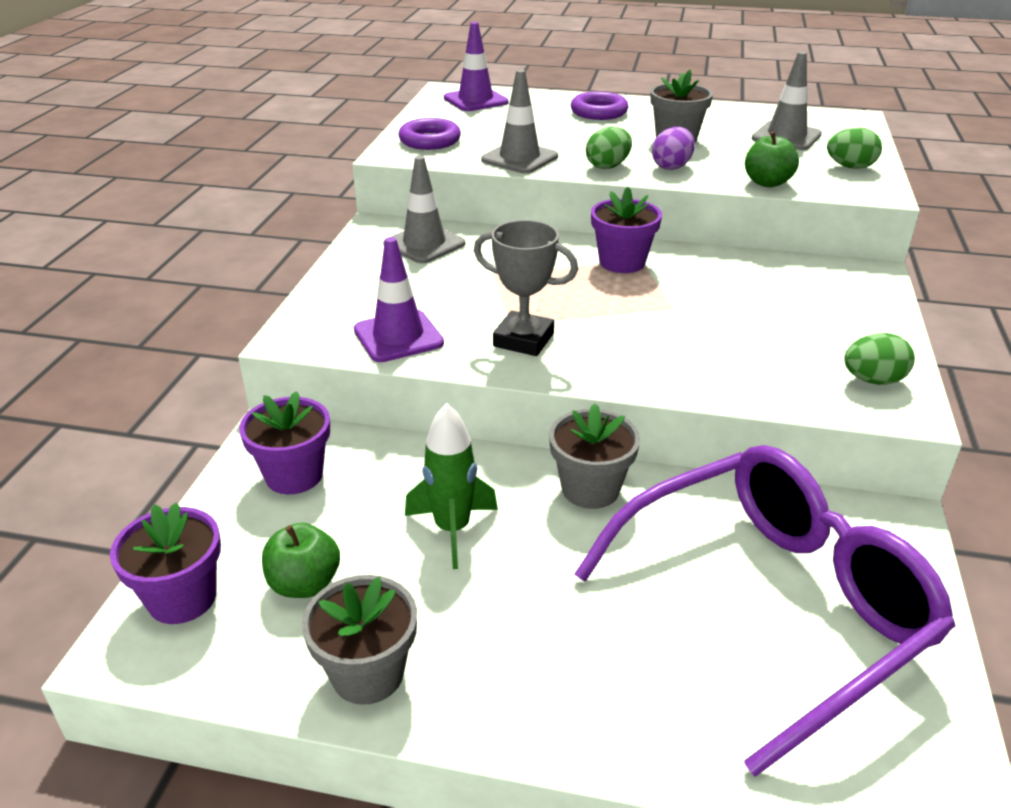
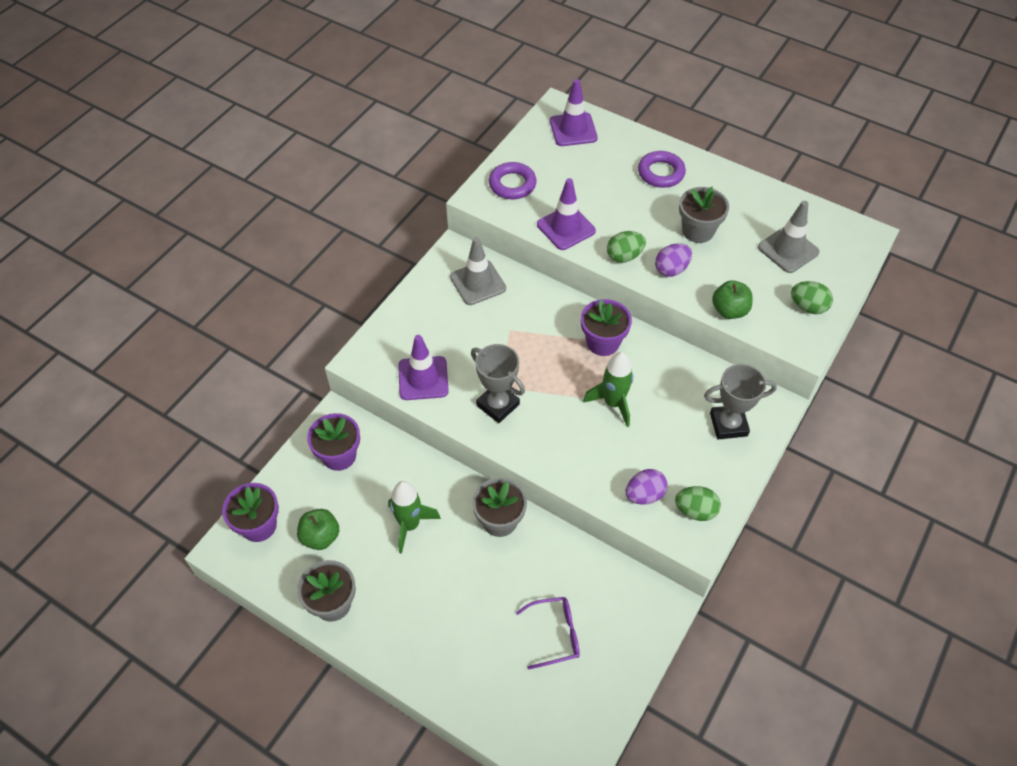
camera: 20 degrees right, 20 degrees up
grey traffic cone [481,70,558,174] -> purple traffic cone [537,178,596,250]
purple glasses [574,445,955,777] -> purple glasses [516,597,580,670], size x0.40
none -> green rocket [583,352,633,427]
none -> purple egg [626,469,668,504]
none -> grey trophy [704,364,777,439]

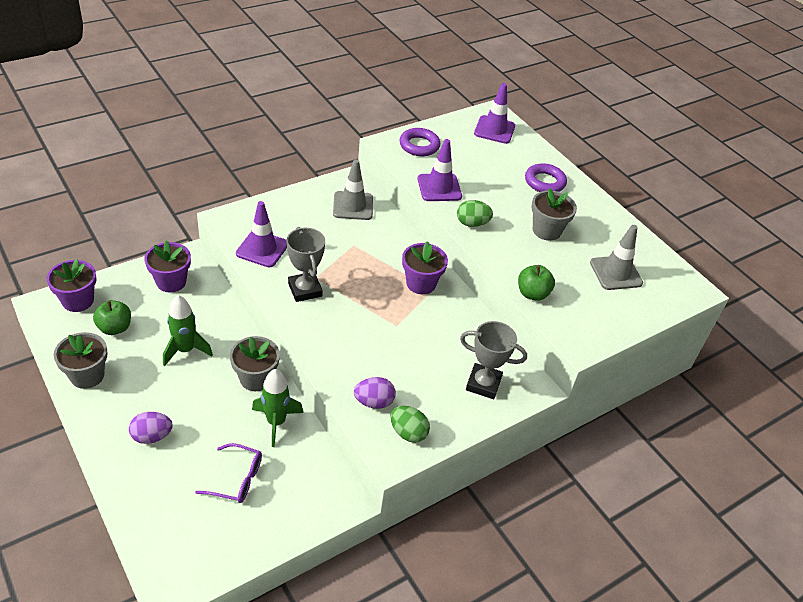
camera: 20 degrees right, 10 degrees down
green rocket [583,352,633,427] -> green rocket moved to [252,369,303,447]
purple egg [655,243,692,277] -> purple egg moved to [129,412,173,444]
green egg [791,281,833,314] -> none

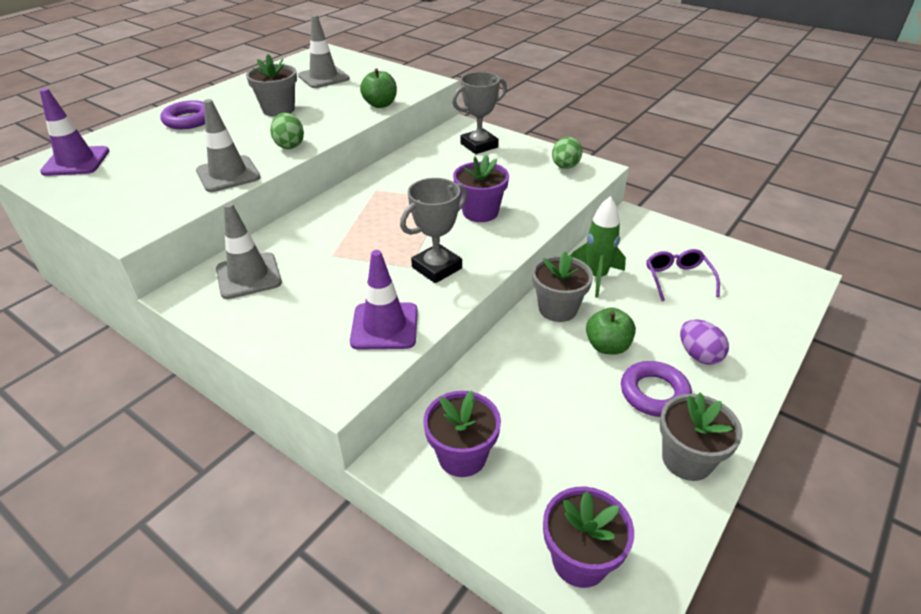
camera: 105 degrees left, 5 degrees down
green apple [93,300,131,335] -> green apple moved to [586,308,636,355]
green rocket [163,295,213,366] -> none
purple egg [354,377,396,409] -> none
purple ring [399,128,440,156] -> purple ring moved to [621,361,692,417]
purple flower pot [402,241,448,294] -> purple flower pot moved to [453,155,509,222]
purple traffic cone [417,139,462,201] -> grey traffic cone [196,99,261,192]
grey trophy [460,321,527,399] -> grey trophy turned 60 degrees clockwise [452,72,507,154]

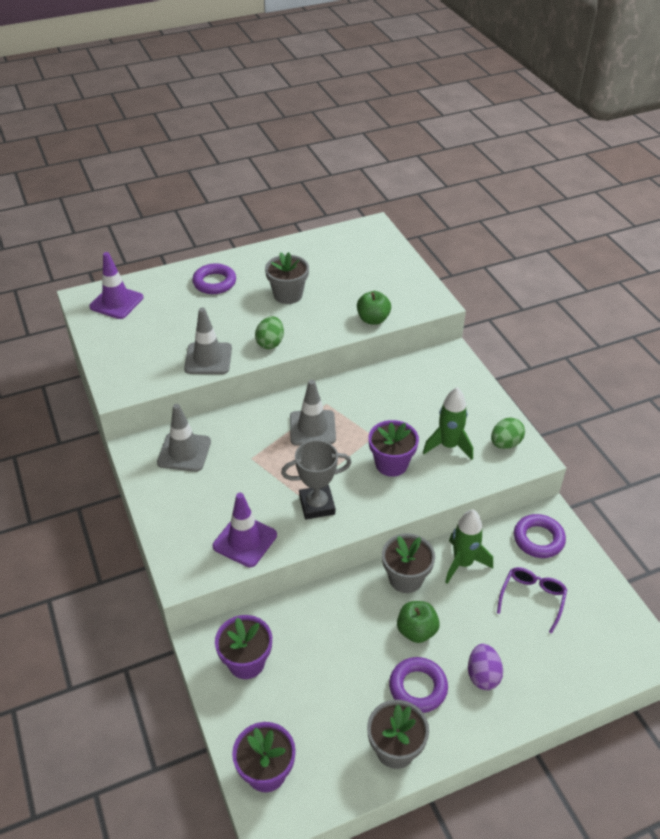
camera: 30 degrees right, 5 degrees up
grey traffic cone [298,15,350,88] -> grey traffic cone moved to [290,380,336,446]
grey trophy [452,72,507,154] -> none
none -> green rocket [423,387,473,460]
none -> purple ring [514,514,566,558]

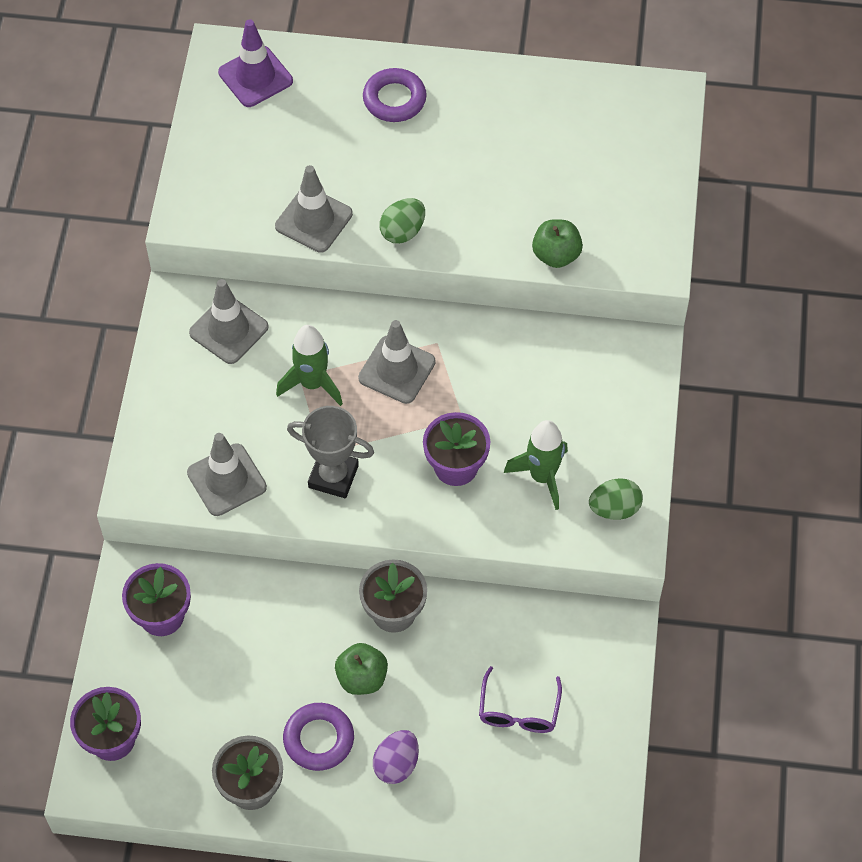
camera: 30 degrees right, 15 degrees up
purple traffic cone [213,493,277,567] -> grey traffic cone [187,433,267,516]
grey flower pot [265,252,309,304] -> none
green rocket [445,509,493,584] -> green rocket moved to [276,325,343,406]
purple glasses [497,567,567,633] -> purple glasses turned 135 degrees clockwise [479,666,562,733]
purple ring [514,514,566,558] -> none

